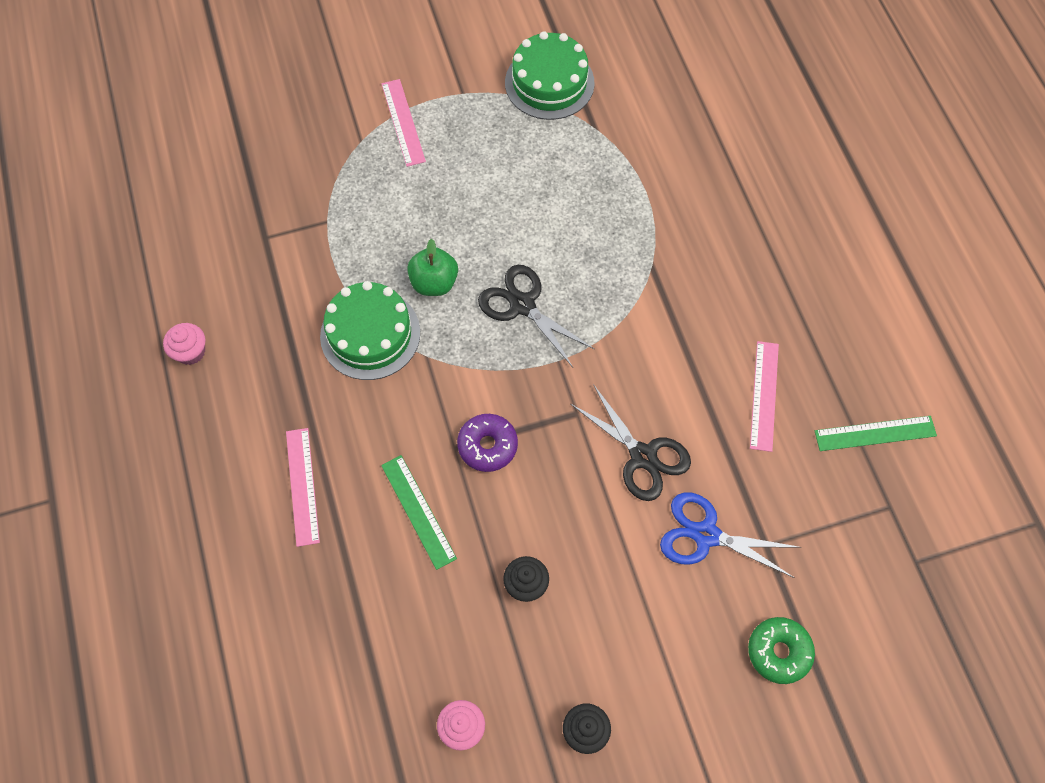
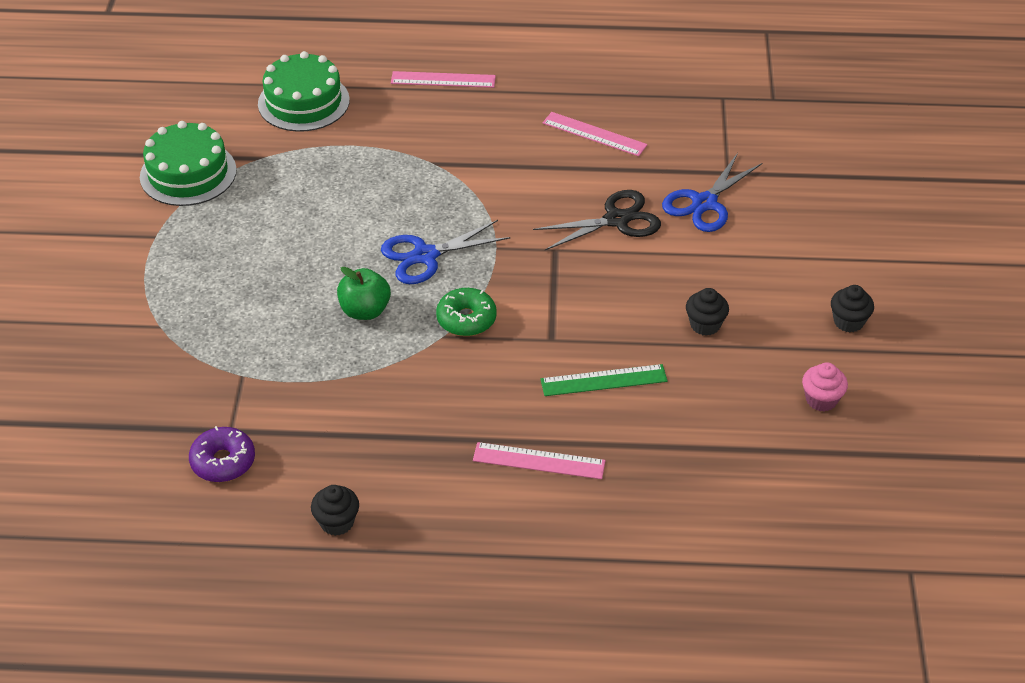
camera: 70 degrees left, 20 degrees down
pink cupcake [163,323,205,365] -> black cupcake [311,485,359,536]
green cake [320,281,420,380] -> green cake moved to [258,51,350,132]
pink ruler [381,79,426,167] -> pink ruler moved to [391,71,496,88]
purple donut [457,414,518,472] -> purple donut moved to [189,426,255,482]
black scissors [478,265,594,367] -> blue scissors [381,220,511,284]
green donut [748,617,815,684] -> green donut moved to [436,288,497,336]
green ruler [815,416,937,451] -> none

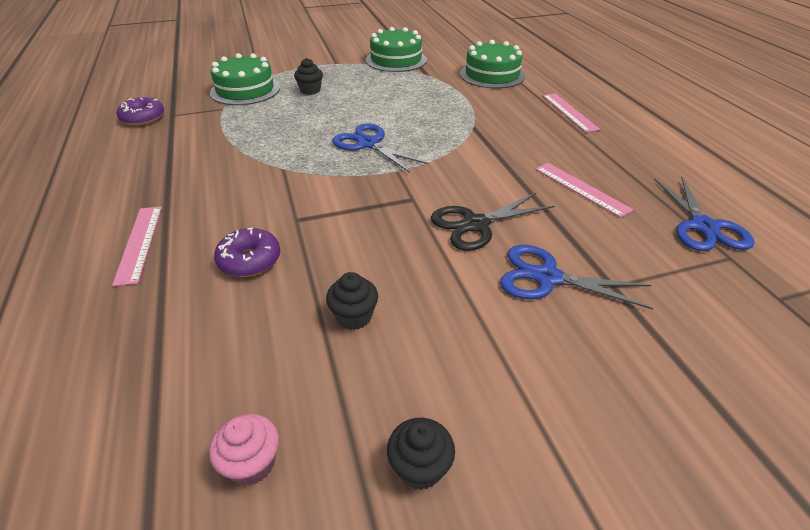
camera: 70 degrees right, 5 degrees down
black cupcake [311,485,359,536] -> black cupcake moved to [294,58,323,95]
green apple [337,267,391,320] -> none
green donut [436,288,497,336] -> none
black scissors [533,190,661,250] -> black scissors turned 105 degrees clockwise [431,193,555,251]
green ruler [541,364,668,396] -> purple donut [214,228,280,277]
pink ruler [543,112,648,156] -> pink ruler turned 45 degrees counterclockwise [535,163,634,218]
none -> green cake [210,53,280,105]
none -> blue scissors [654,176,755,251]

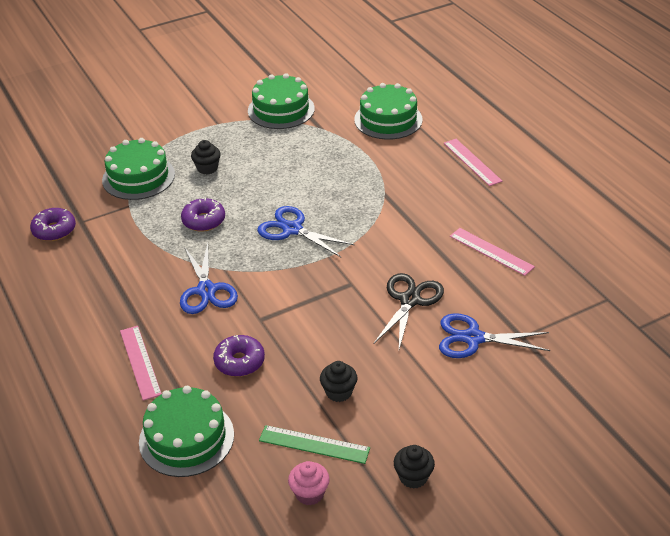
camera: 10 degrees left, 0 degrees up
black scissors [431,193,555,251] -> black scissors turned 150 degrees clockwise [373,273,444,349]
blue scissors [654,176,755,251] -> blue scissors moved to [180,243,238,314]
none -> green cake [139,386,234,477]
none -> purple donut [181,198,225,232]
none -> green ruler [259,425,370,464]

